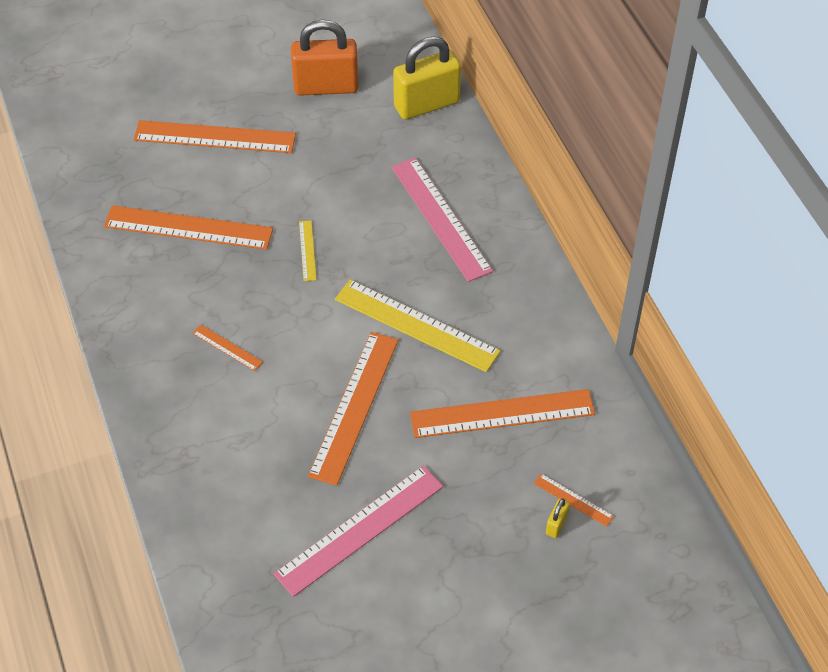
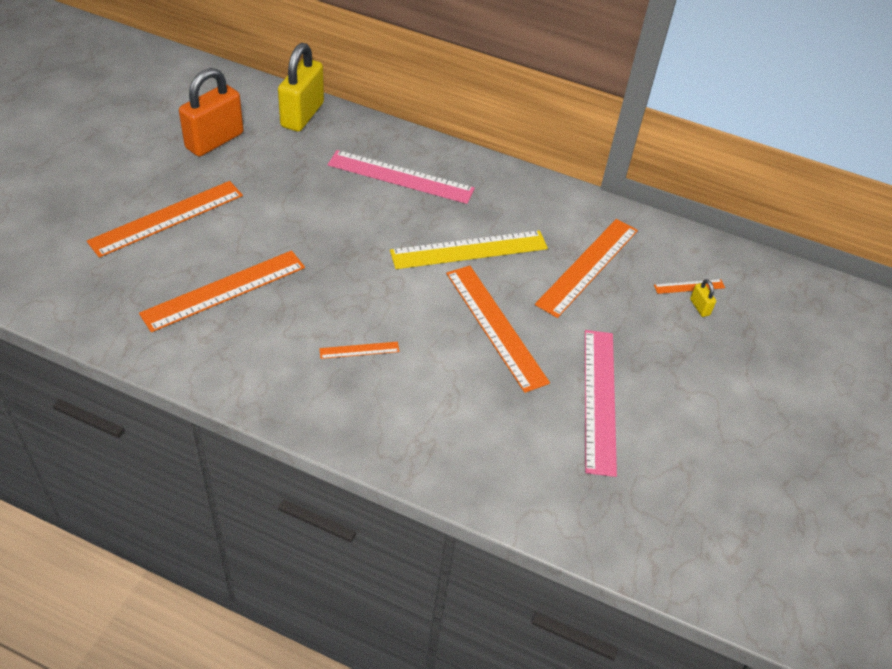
camera: 50 degrees left, 5 degrees down
yellow ruler [299,220,317,281] -> none

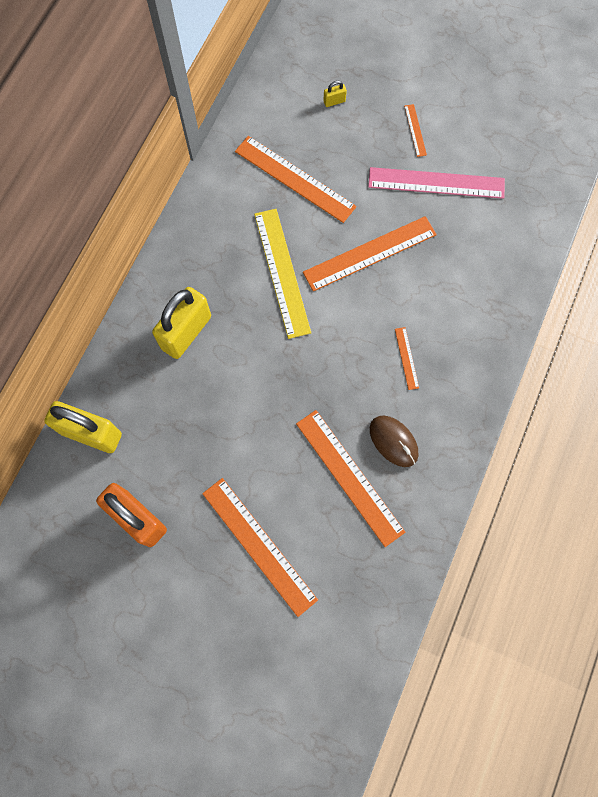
camera: 85 degrees left, 25 degrees up
pink ruler [328,150,475,204] -> yellow padlock [152,287,211,359]
orange ruler [654,279,725,294] -> orange ruler moved to [404,104,427,157]
none -> brown mouse [370,416,419,467]

